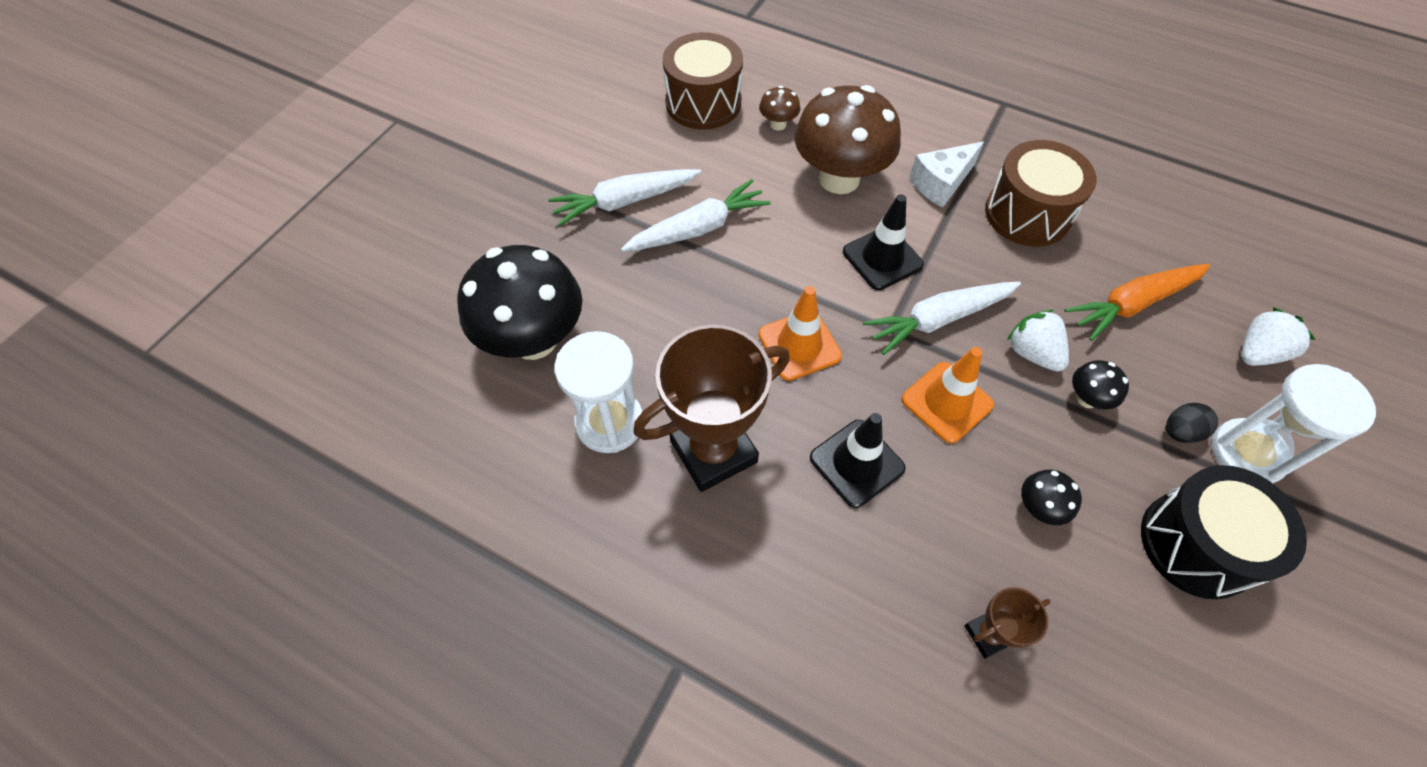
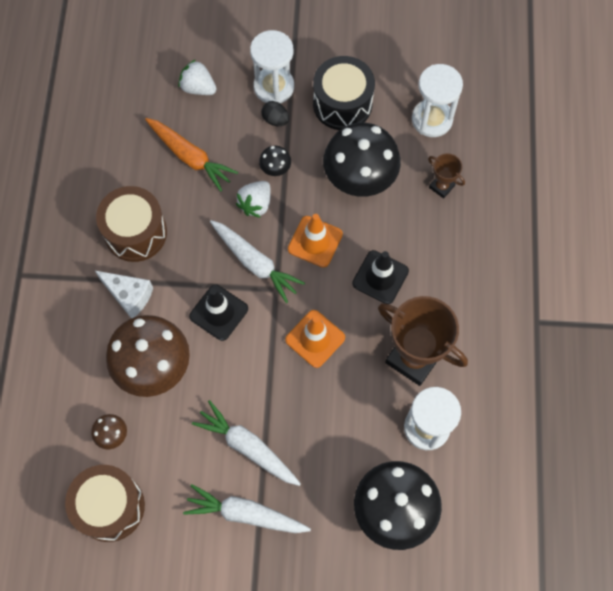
camera: 115 degrees left, 10 degrees up
white carrot [548,169,701,226] -> white carrot turned 150 degrees clockwise [183,484,311,533]
black mushroom [1021,470,1082,525] -> black mushroom [323,123,401,197], size x2.35
none -> white hourglass [412,64,463,137]

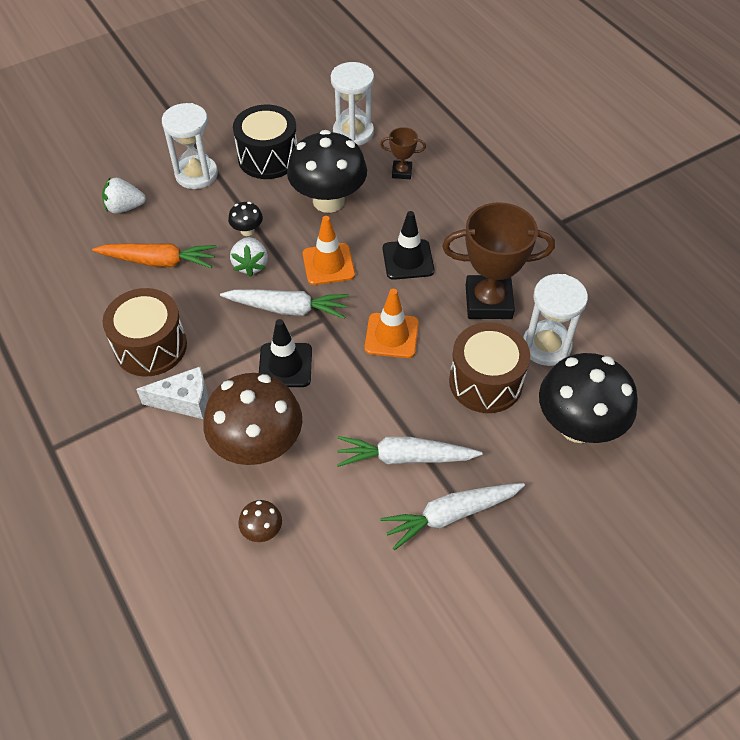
camera: 35 degrees left, 15 degrees down
brown drum [65,465,145,542] -> brown drum moved to [449,322,530,413]
black egg [261,101,289,126] -> none

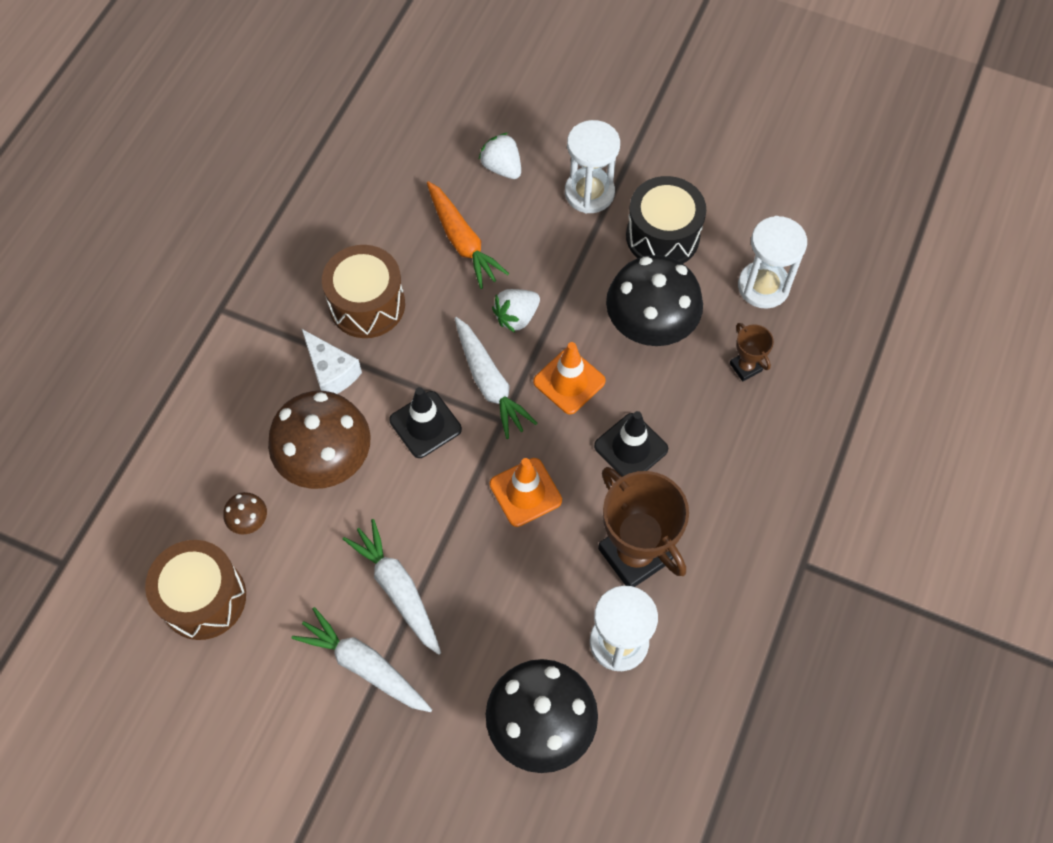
camera: 55 degrees right, 10 degrees up
black mushroom [228,202,263,236] -> none
brown drum [449,322,530,413] -> brown drum moved to [145,540,246,640]

